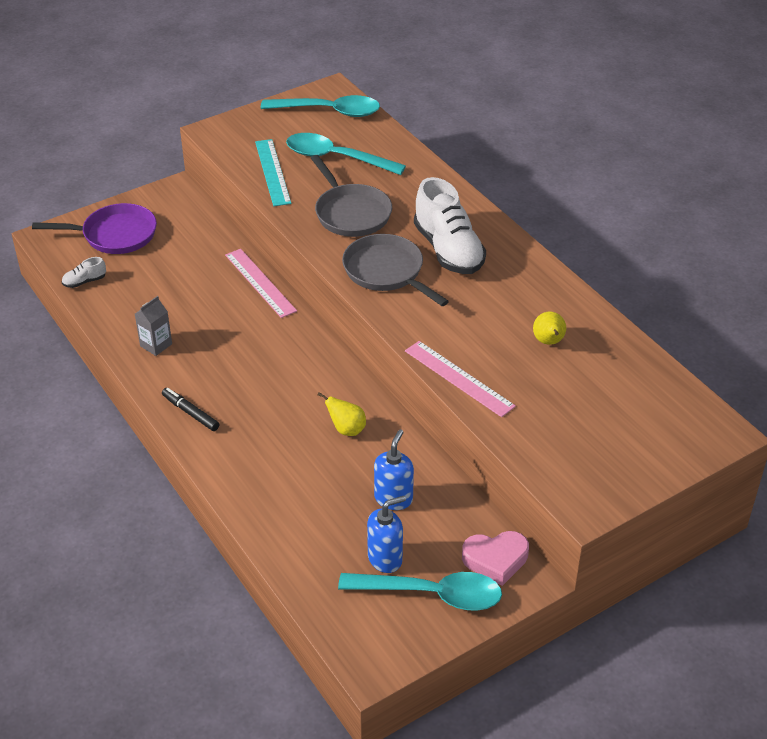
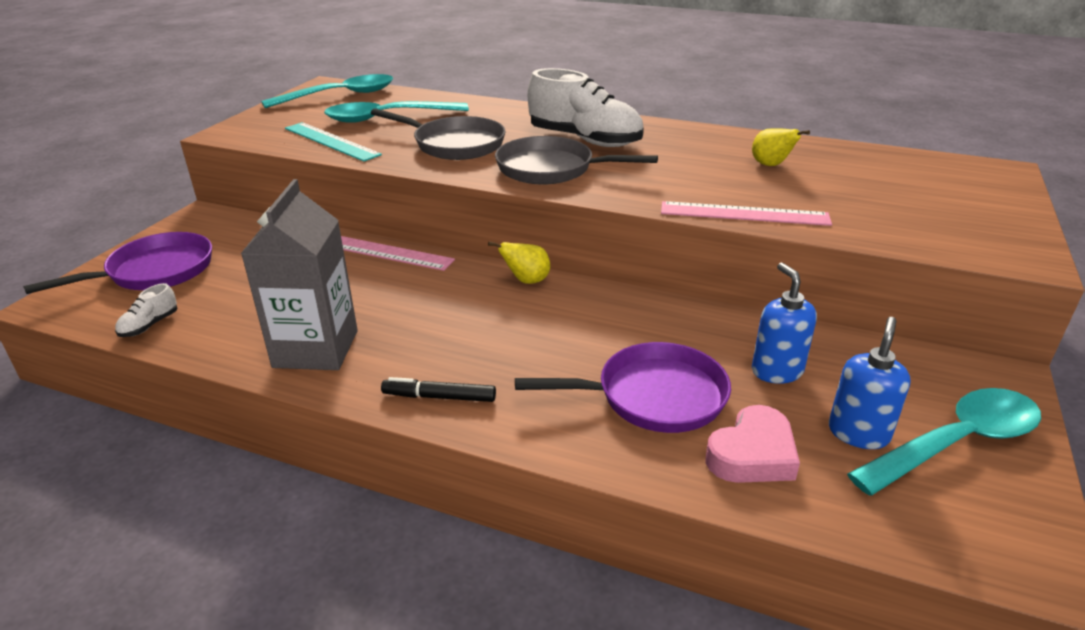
camera: 35 degrees left, 10 degrees down
grey carton [135,296,172,356] -> grey carton [241,179,358,370], size x2.01
yellow pear [318,392,366,436] -> yellow pear moved to [488,242,550,284]
pink heart [462,531,529,586] -> pink heart moved to [705,405,800,483]
none -> purple pan [515,342,731,433]

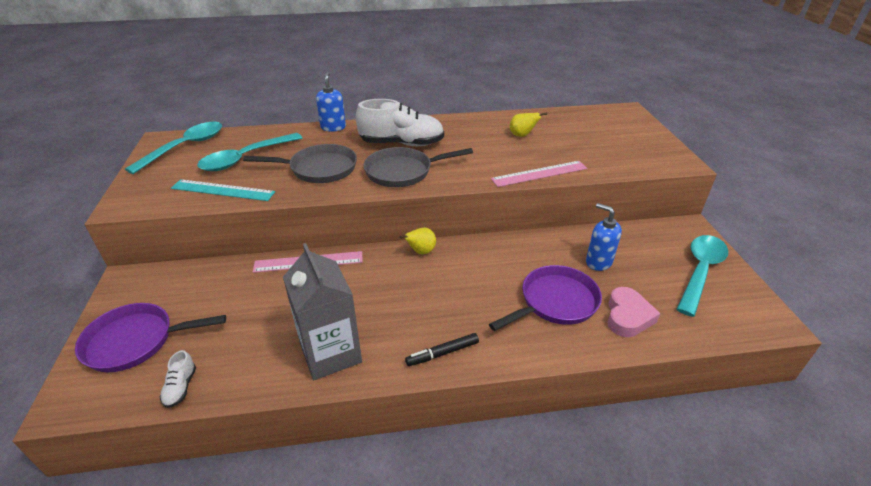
camera: 30 degrees left, 5 degrees up
purple pan [23,232,212,294] -> purple pan turned 120 degrees counterclockwise [75,303,226,372]
blue soap dispenser [829,317,911,449] -> blue soap dispenser moved to [316,72,346,132]

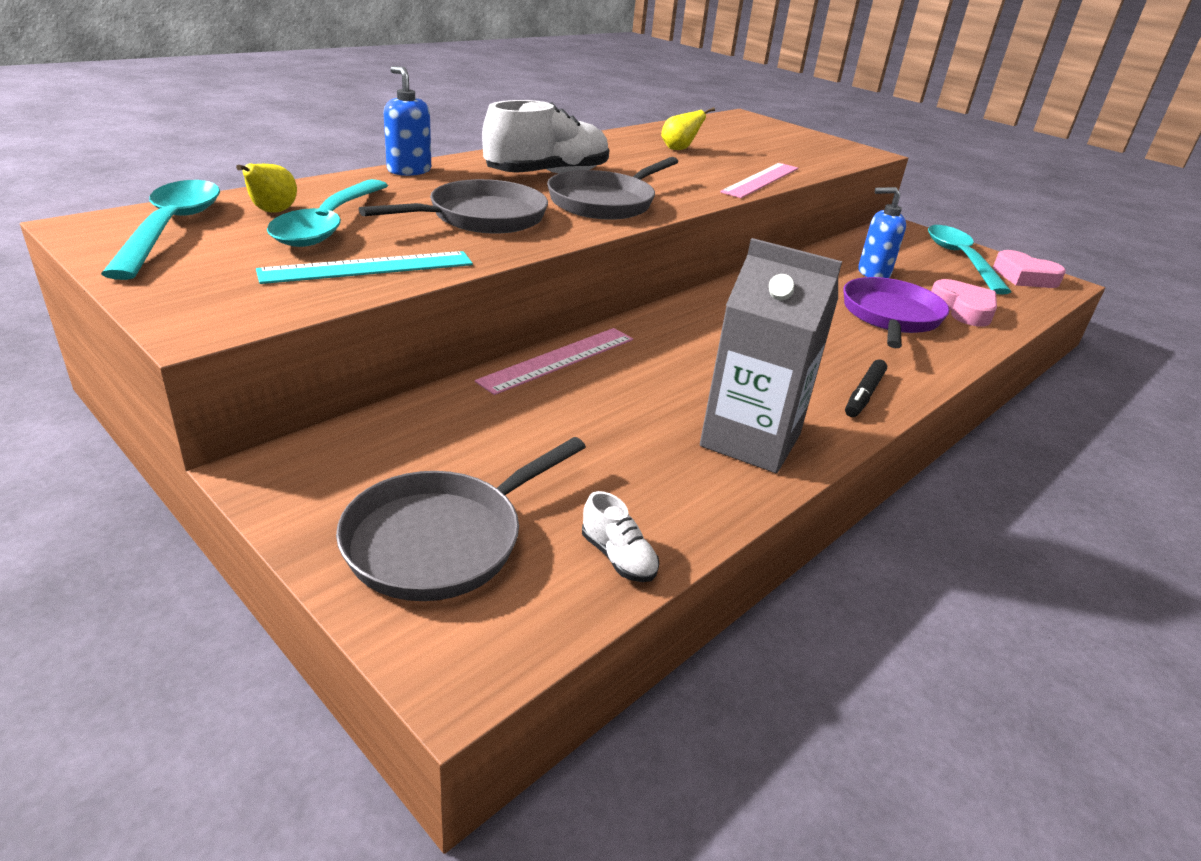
camera: 40 degrees left, 5 degrees down
purple pan [75,303,226,372] -> grey pan [336,437,586,601]
yellow pear [400,227,436,254] -> yellow pear moved to [236,164,297,213]
none -> pink heart [993,250,1066,288]

